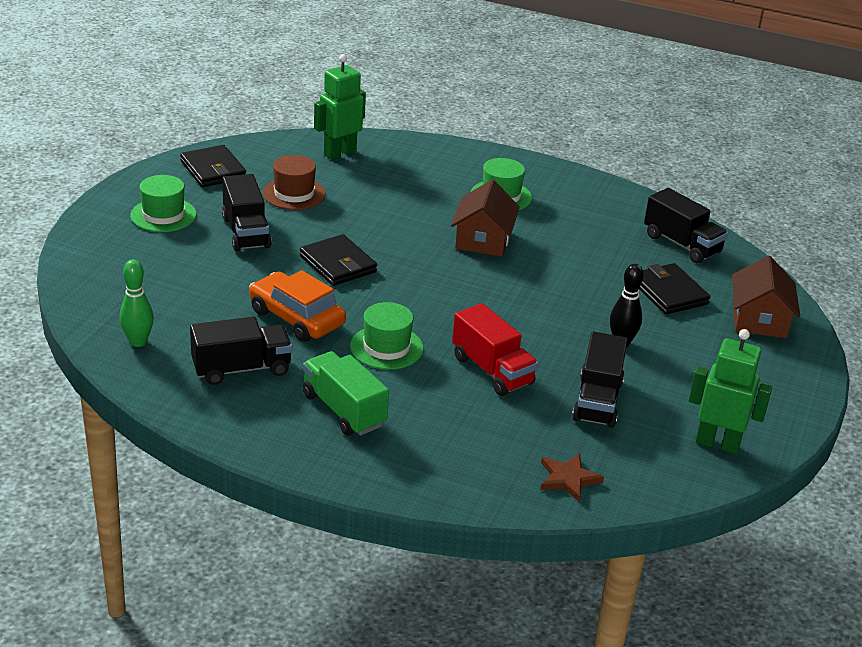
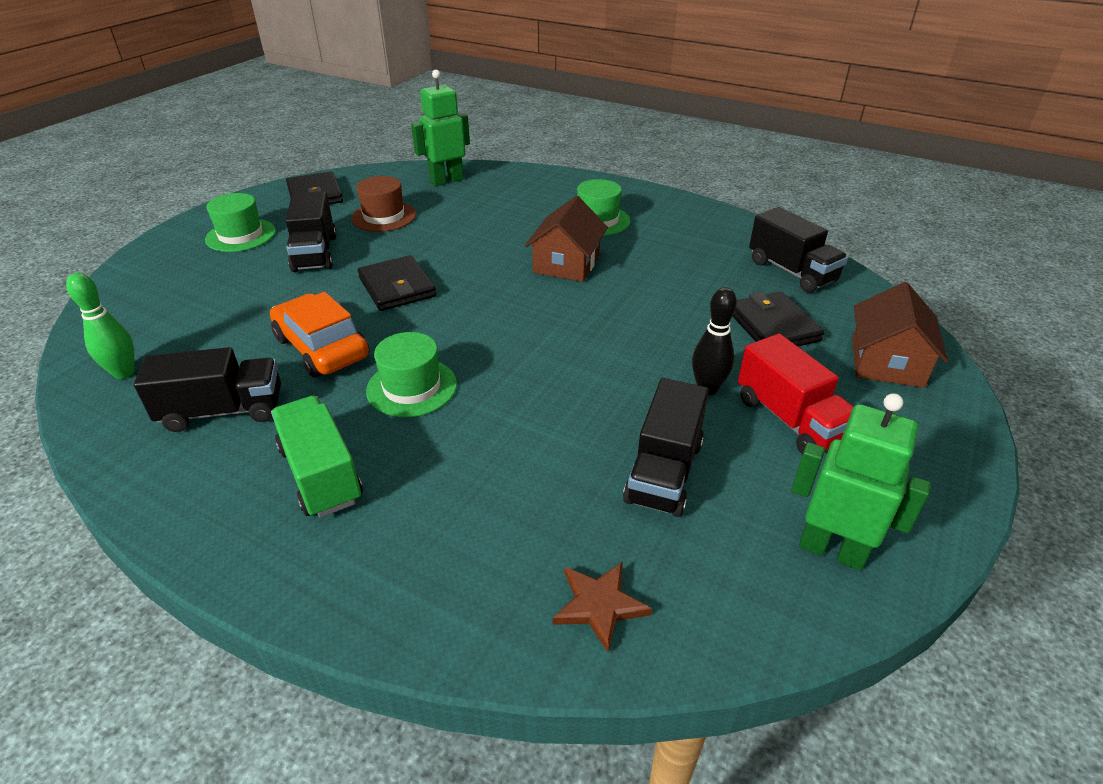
camera: 10 degrees right, 5 degrees up
red truck [452,303,538,396] -> red truck moved to [738,334,854,455]

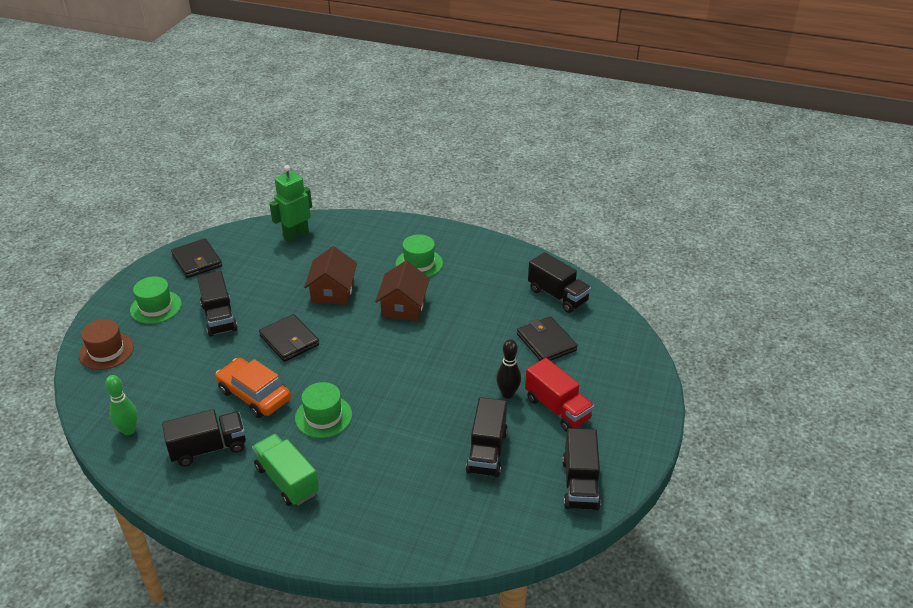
camera: 10 degrees left, 0 degrees up
brown hat [351,176,416,232] -> brown hat moved to [79,319,134,370]
brown star [553,562,652,652] -> none
green robot [791,393,931,571] -> black truck [562,428,601,510]
brown house [852,282,948,388] -> brown house moved to [304,246,357,305]

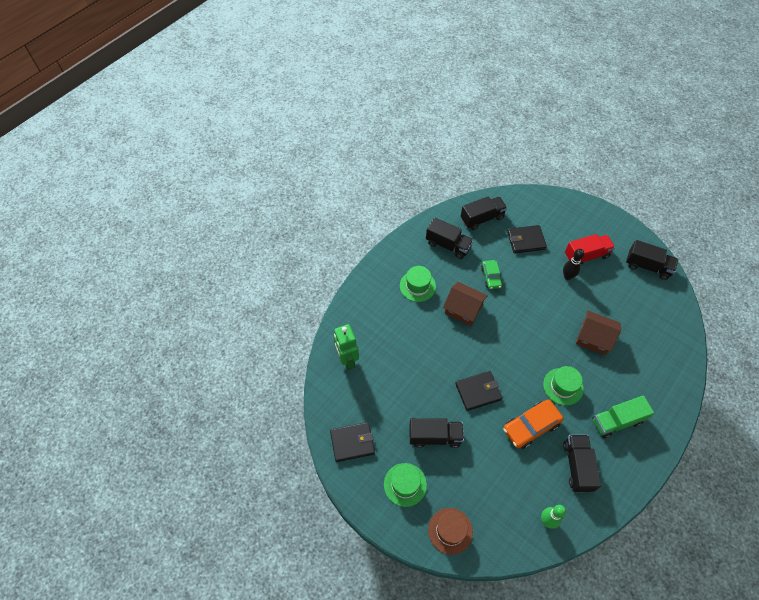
camera: 70 degrees left, 20 degrees up
brown house [304,246,357,305] -> brown house moved to [576,310,621,355]
black truck [466,397,508,477] -> black truck moved to [426,217,473,259]
none -> green car [481,260,502,289]

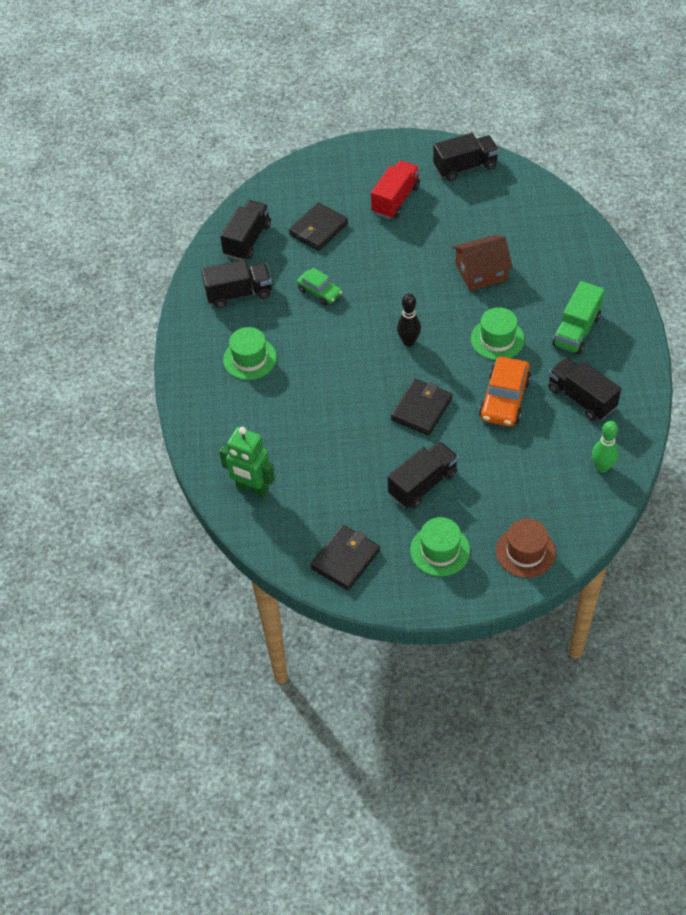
camera: 40 degrees left, 5 degrees down
brown house [443,282,488,326] -> none
black bowling pin [563,249,584,280] -> black bowling pin moved to [397,293,421,346]

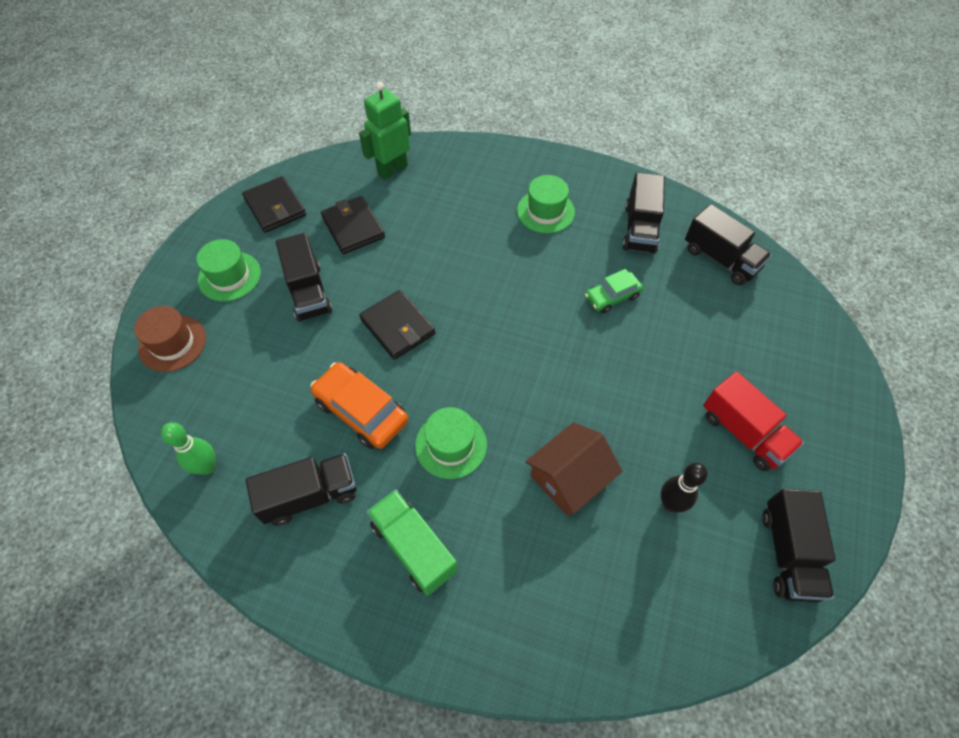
camera: 110 degrees right, 5 degrees up
black wallet [289,202,348,251] -> black wallet moved to [321,196,385,254]
black bowling pin [397,293,421,346] -> black bowling pin moved to [661,463,708,513]
brown house [452,235,513,291] -> brown house turned 45 degrees clockwise [525,422,622,516]

